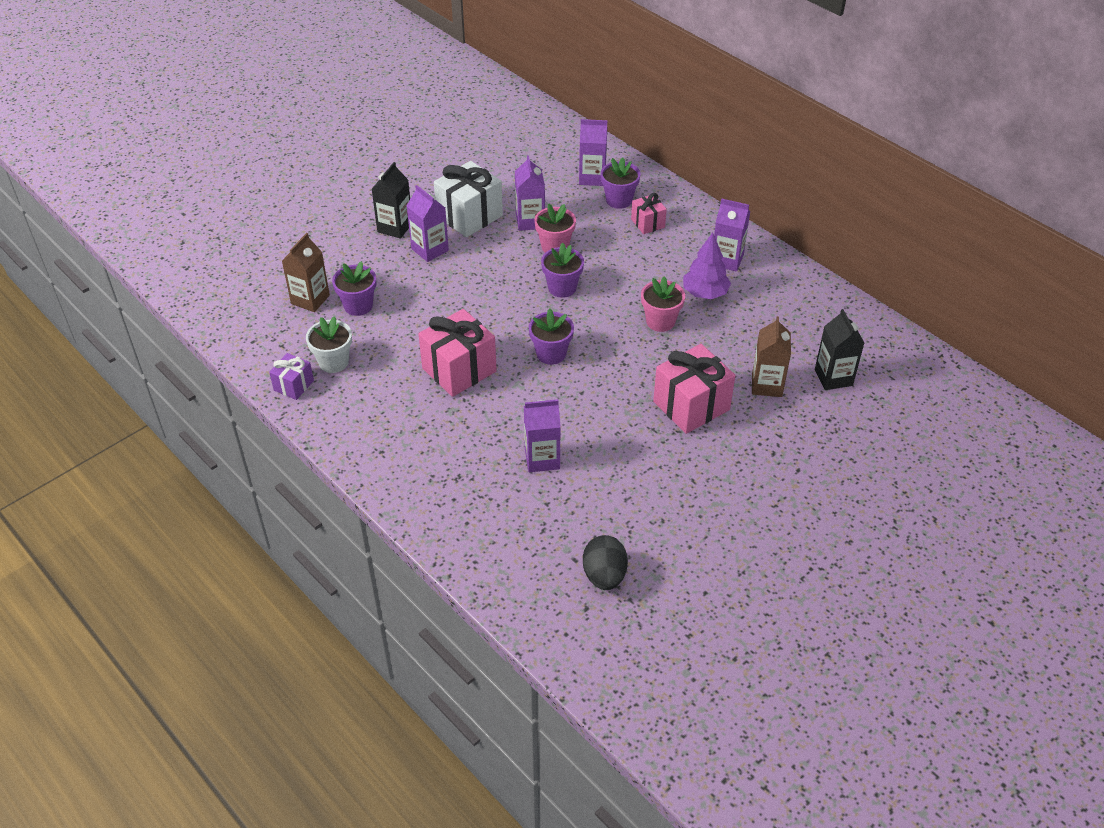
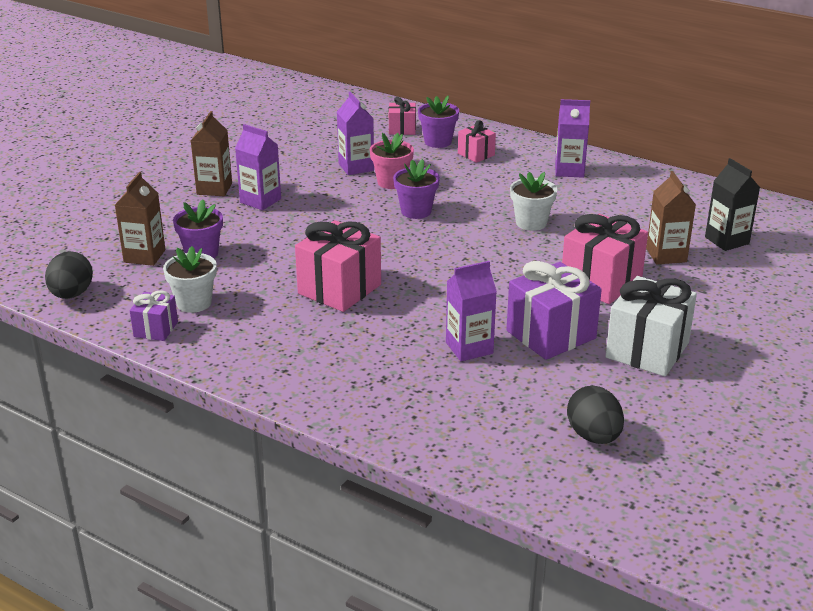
camera: 15 degrees left, 15 degrees down
black carton [372,162,410,239] -> brown carton [191,111,232,196]
white gift [434,161,503,237] -> white gift moved to [606,276,697,376]
purple flower pot [529,308,574,365] -> none
purple carton [579,119,607,186] -> pink gift [389,97,416,135]
pink flower pot [641,276,685,332] -> white flower pot [510,172,557,231]
purple tree [683,232,731,299] -> none
none -> black egg [45,251,93,299]
none -> purple gift [506,261,602,360]

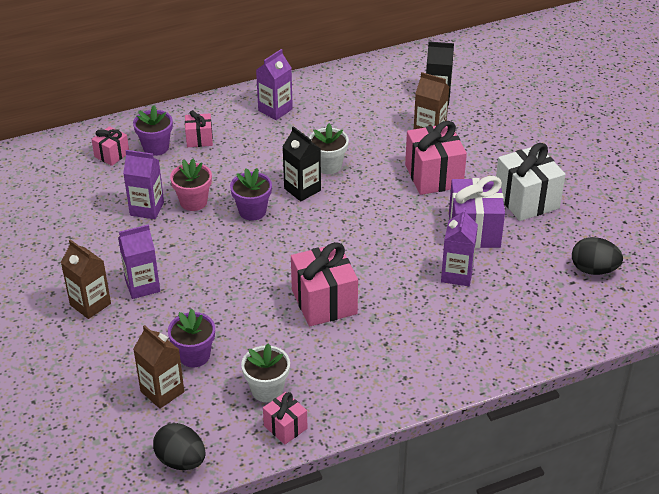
camera: 55 degrees left, 10 degrees up
purple gift [130,290,178,341] -> pink gift [263,392,307,445]
none -> black carton [282,126,321,201]

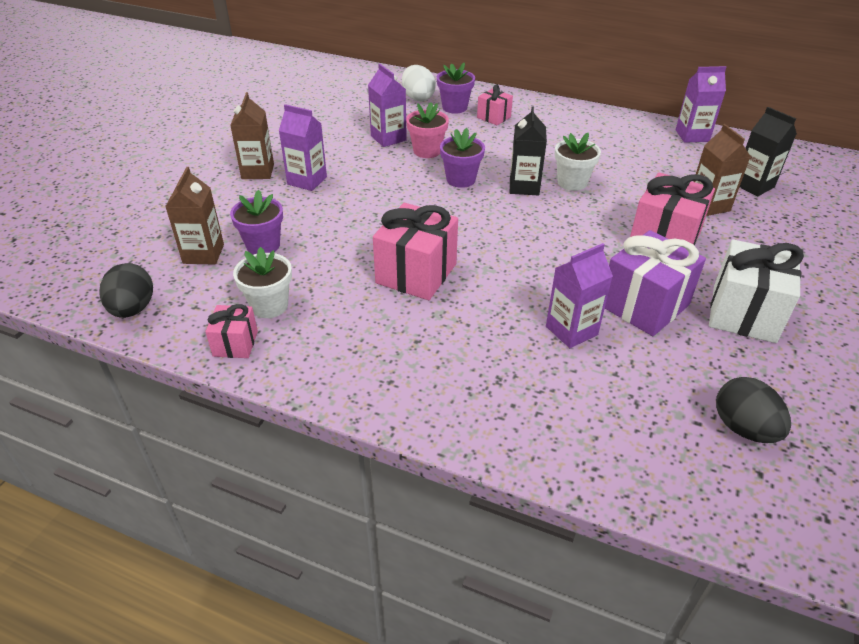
camera: 45 degrees right, 0 degrees up
pink gift [91,126,129,166] -> white egg [402,65,436,101]
purple carton [256,49,293,120] -> purple carton moved to [676,66,726,143]

